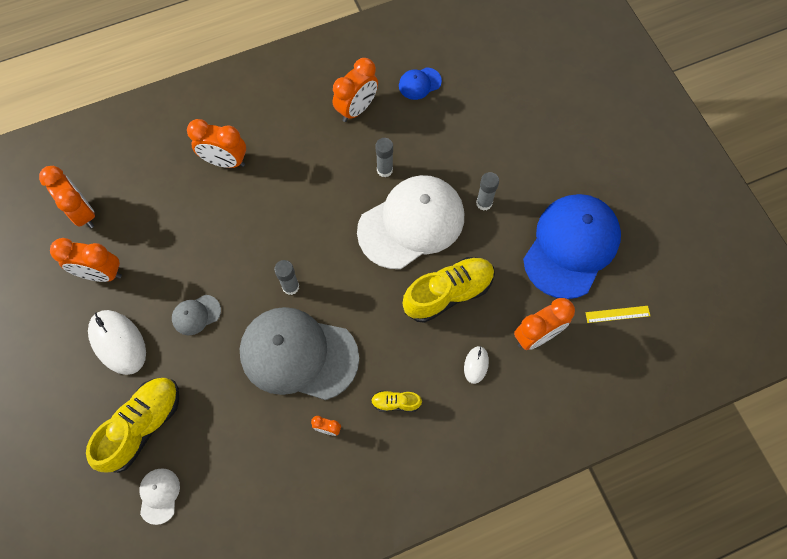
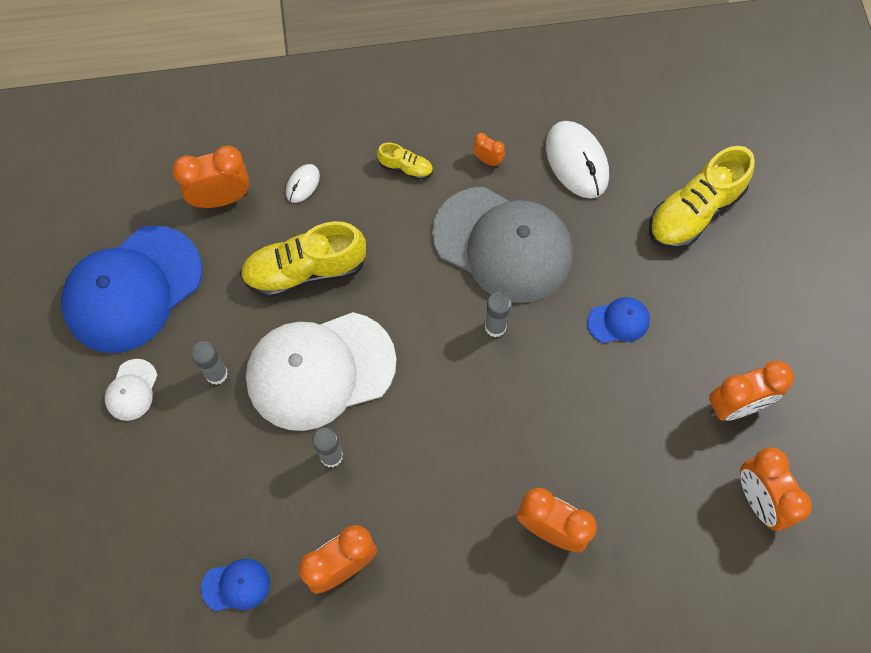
camera: 165 degrees left, 0 degrees up
orange clock [50,238,122,282] -> orange clock turned 135 degrees clockwise [709,361,794,421]
white mouse [88,310,146,375] -> white mouse moved to [546,121,609,198]
white cap [139,468,180,525] -> white cap moved to [105,359,158,421]
grey cap [172,295,221,335] -> blue cap [587,297,650,343]
yellow ruler [585,306,650,323] -> none

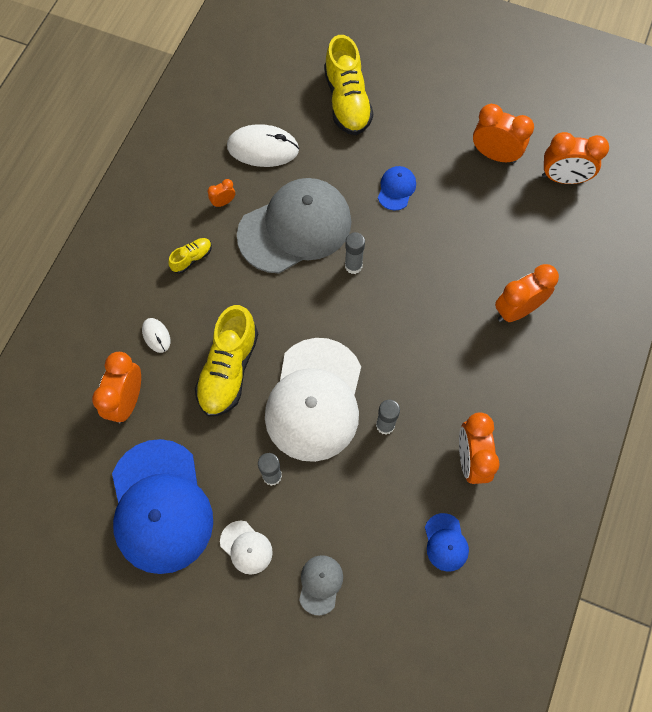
camera: 60 degrees left, 0 degrees up
blue cap [201,559,270,611] -> blue cap turned 150 degrees clockwise [425,513,469,572]
orange clock [709,361,794,421] -> orange clock turned 75 degrees counterclockwise [473,104,534,164]
none -> grey cap [299,555,343,615]

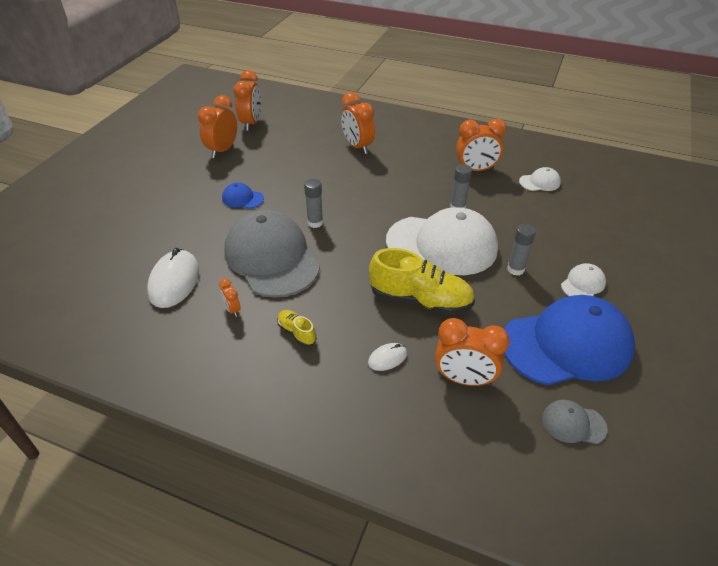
camera: 90 degrees left, 25 degrees down
grey cap [299,555,343,615] -> grey cap moved to [542,400,608,444]
yellow shoe [324,35,373,135] -> none
blue cap [425,513,469,572] -> white cap [519,167,561,191]

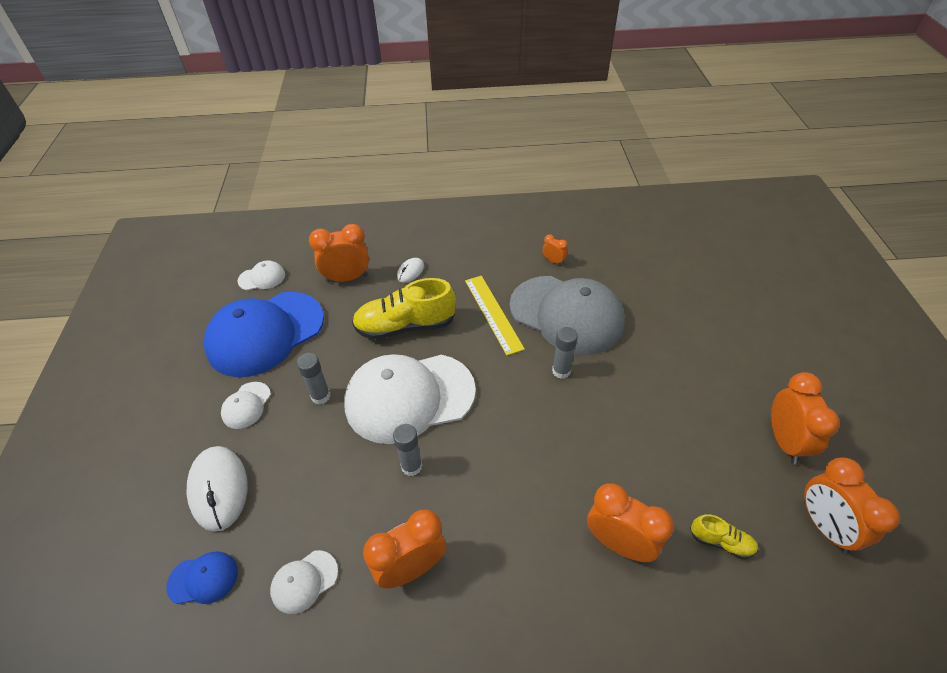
camera: 155 degrees right, 5 degrees up
white mouse [147,248,199,308] -> white mouse moved to [186,446,248,532]
blue cap [222,183,264,209] -> blue cap moved to [166,552,238,604]
yellow shoe [277,310,317,347] -> yellow shoe moved to [690,514,758,559]
grey cap [542,400,608,444] -> white cap [237,260,285,290]
none -> yellow ruler [465,276,525,355]

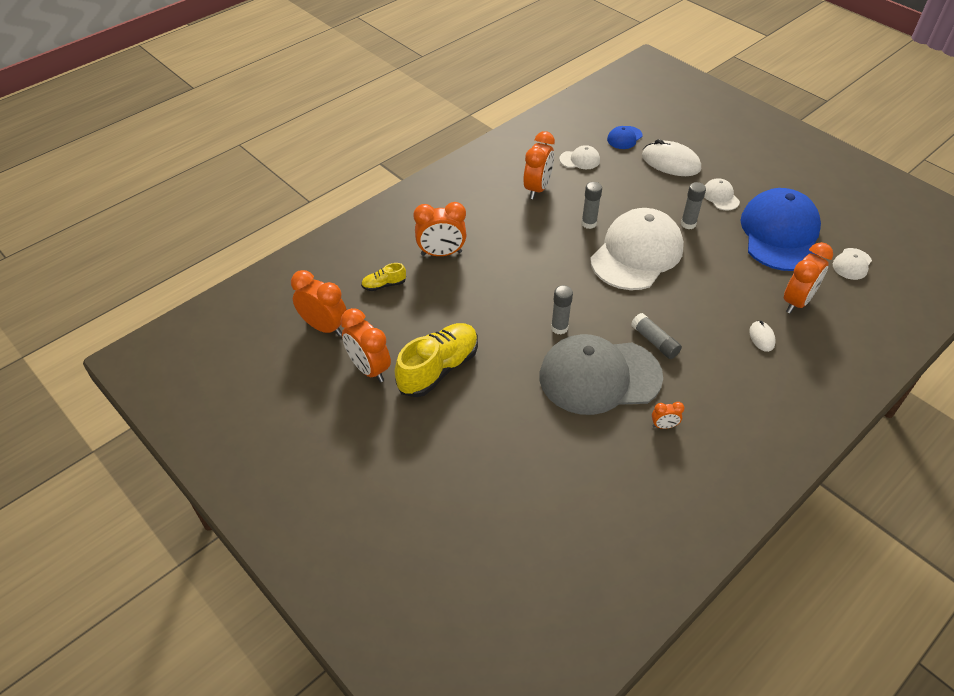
camera: 140 degrees right, 0 degrees up
white cap [270,550,338,614] -> white cap turned 75 degrees clockwise [559,145,600,169]
yellow shoe [352,278,456,340] -> yellow shoe moved to [395,323,478,397]
yellow ruler [465,276,525,355] -> grey glue stick [631,313,682,359]

